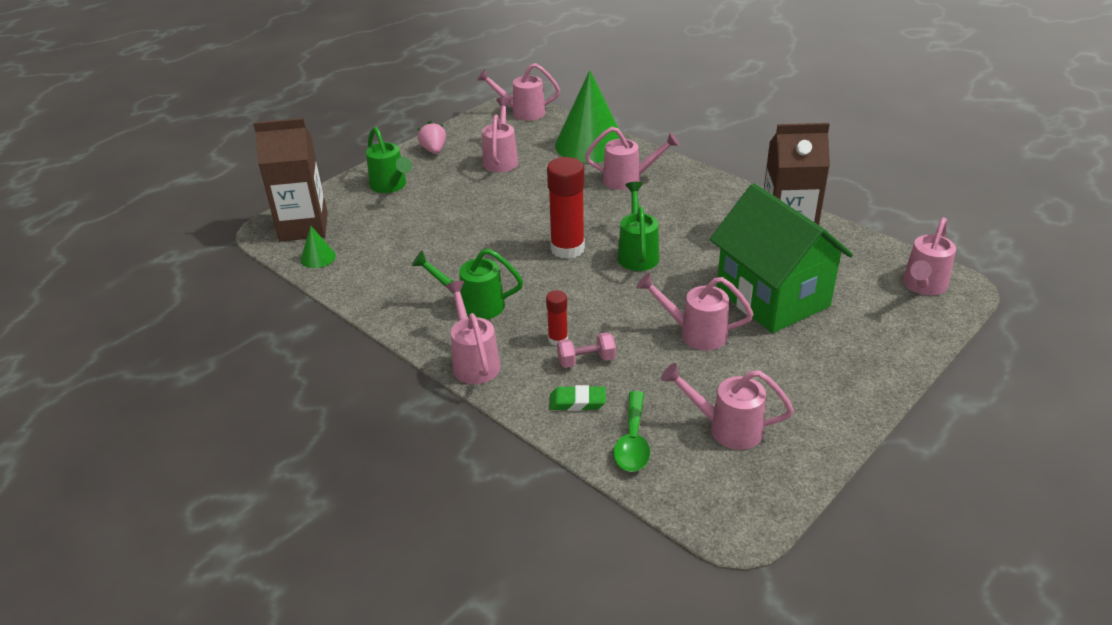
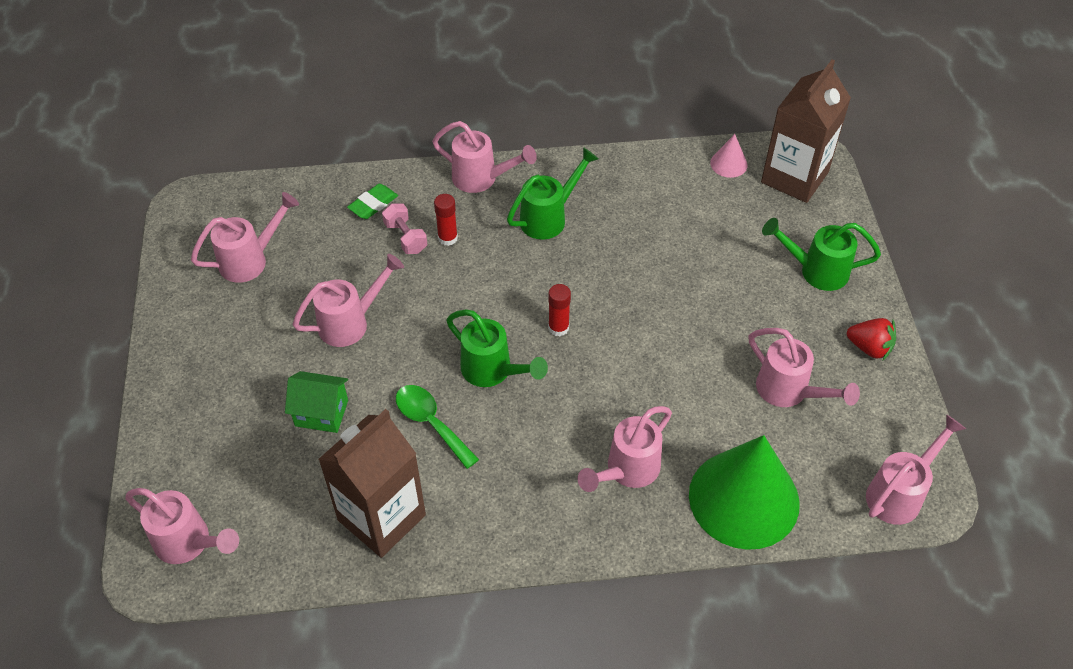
camera: 130 degrees right, 15 degrees up
green cone [301,226,336,268] -> pink cone [710,134,748,178]
pink strawberry [418,121,446,154] -> red strawberry [847,318,896,360]
red glue stick [547,157,585,259] -> red glue stick [548,284,571,336], size x0.51
pink dumbbell [557,332,616,368] -> pink dumbbell turned 60 degrees counterclockwise [382,203,427,254]
green spoon [613,391,650,472] -> green spoon moved to [396,385,479,469]
green house [710,183,853,333] -> green house [285,371,348,433], size x0.45
pink watering can [902,218,956,295] -> pink watering can turned 135 degrees clockwise [125,488,239,564]

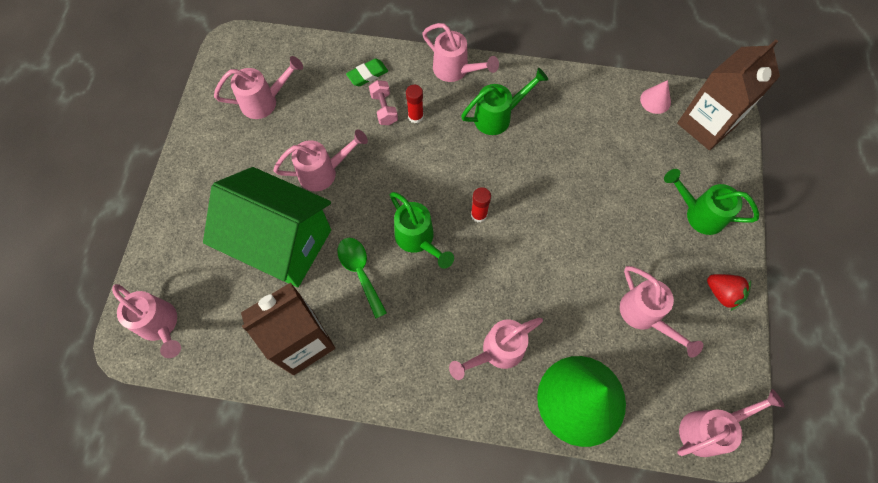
camera: 15 degrees right, 15 degrees up
green house [285,371,348,433] -> green house [203,167,331,287], size x2.24

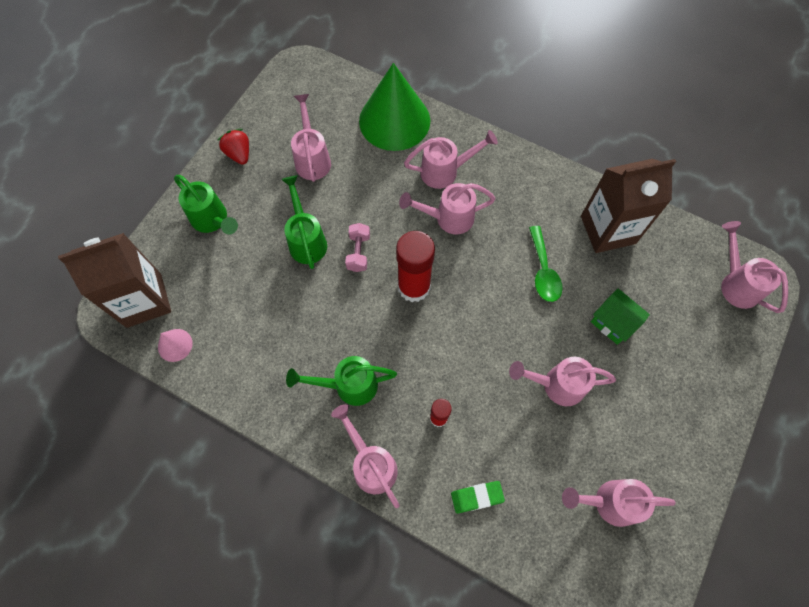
camera: 160 degrees left, 0 degrees up
green house [203,167,331,287] -> green house [591,289,650,345], size x0.45
pink dumbbell [369,80,398,125] -> pink dumbbell moved to [345,223,370,272]
green watering can [390,192,454,269] -> green watering can moved to [281,175,327,269]
red glue stick [471,187,491,222] -> red glue stick [396,231,435,302], size x1.95
pink watering can [677,389,785,457] -> pink watering can moved to [399,183,495,234]

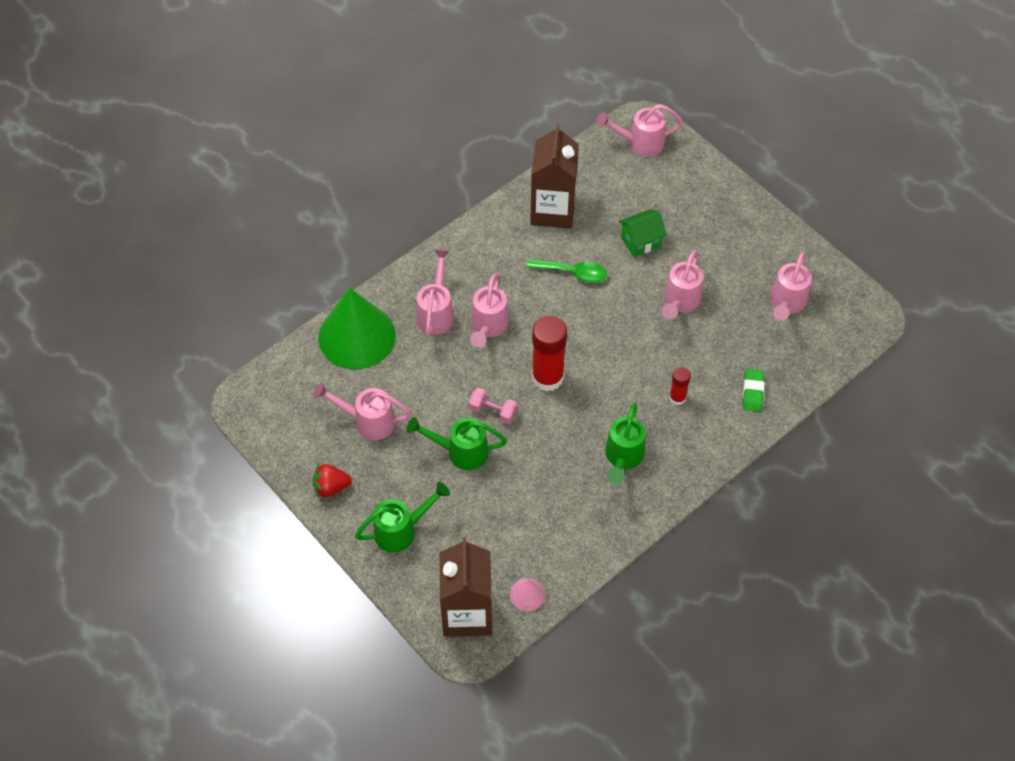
camera: 70 degrees left, 10 degrees down
pink watering can [331,404,400,508] -> none

